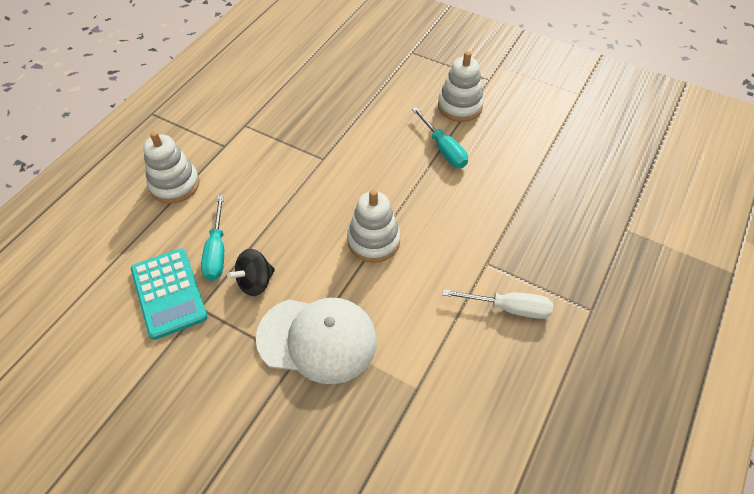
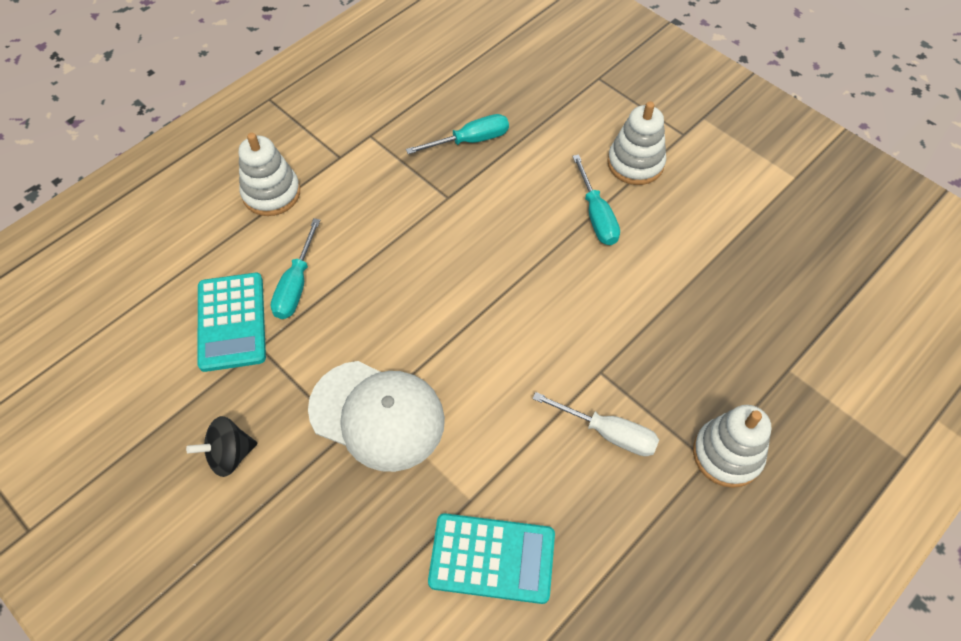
camera: 15 degrees right, 5 degrees up
black spinning top [227,249,275,296] -> black spinning top moved to [186,416,257,477]
white stacking toy [347,190,401,263] -> white stacking toy moved to [693,405,771,488]
none -> turquoise screwdriver [406,114,509,154]
none -> turquoise calculator [428,513,555,604]

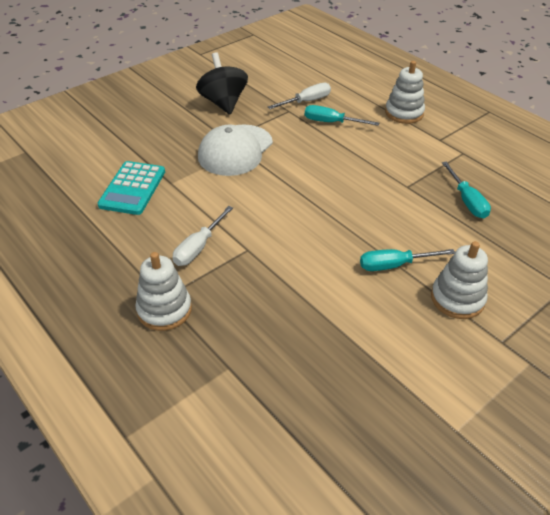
camera: 95 degrees right, 15 degrees down
black spinning top [186,416,257,477] -> black spinning top [196,53,248,114], size x1.63
turquoise calculator [197,273,266,372] -> white screwdriver [268,83,331,109]

